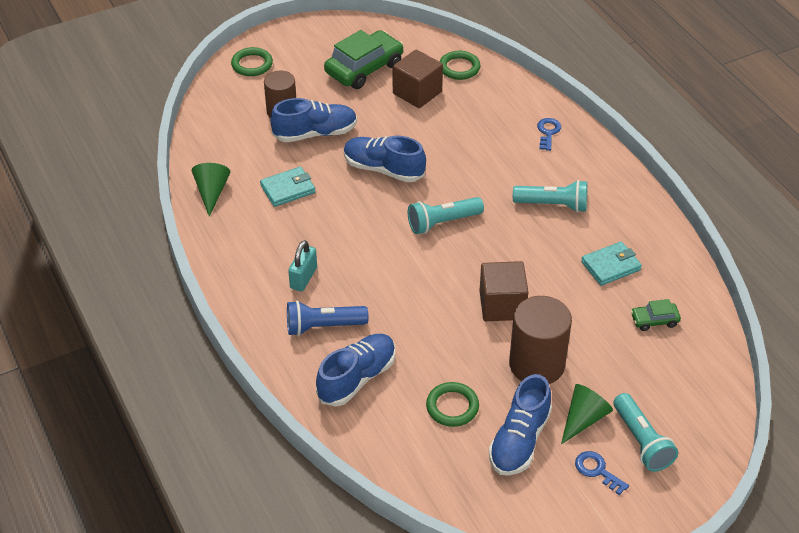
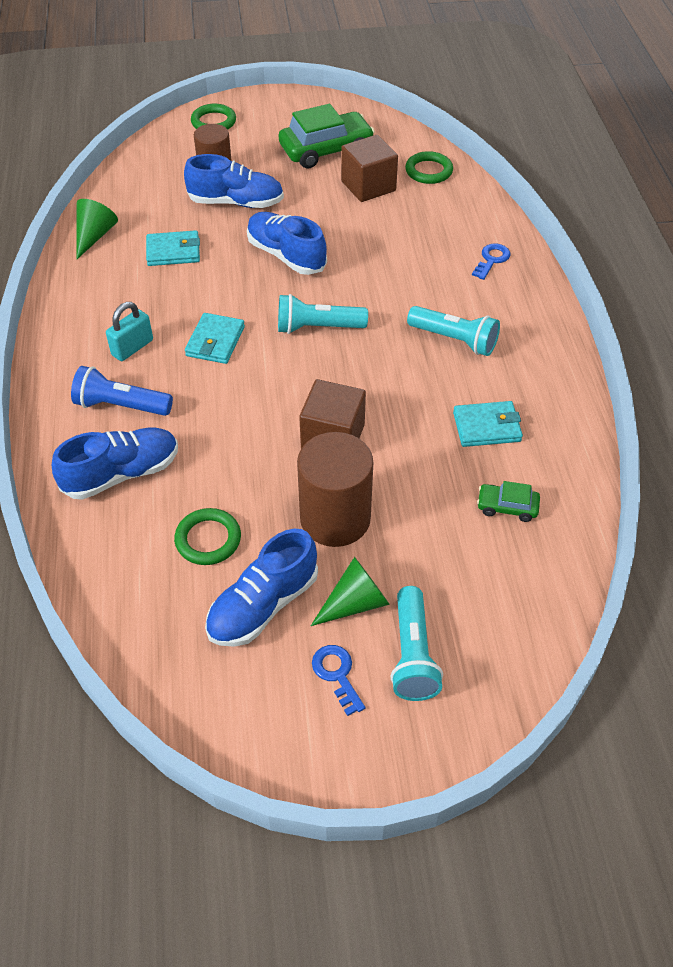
camera: 20 degrees right, 5 degrees up
none -> turquoise wallet [185,313,245,364]

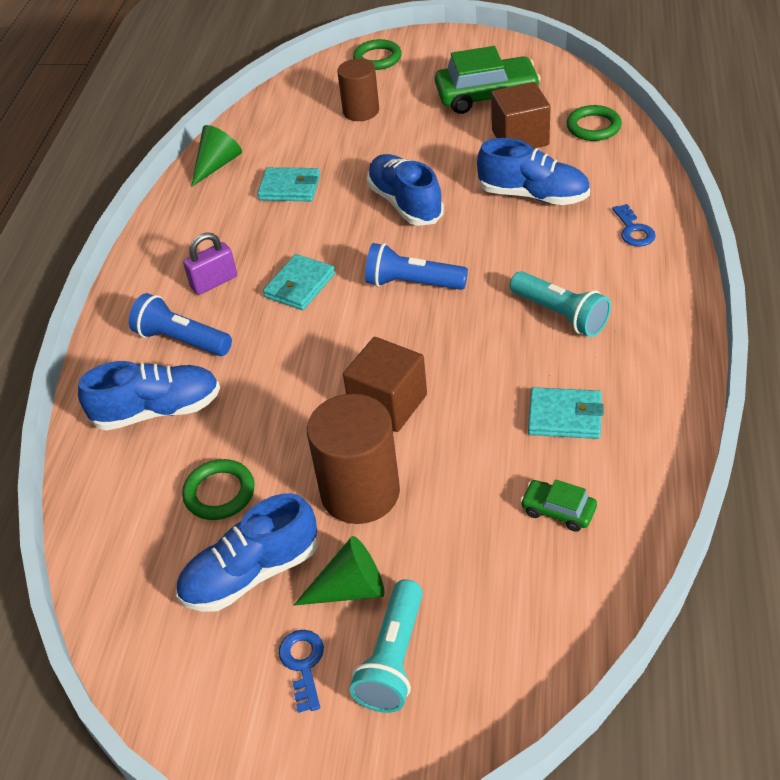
camera: 20 degrees right, 5 degrees down
turquoise padlock [106,302,153,361] -> purple padlock [183,232,237,295]
blue shoe [184,154,284,208] -> blue shoe moved to [477,138,590,205]
turquoise flashlight [278,294,368,334] -> blue flashlight [365,243,468,290]
blue key [472,243,510,280] -> blue key turned 120 degrees clockwise [612,204,656,247]

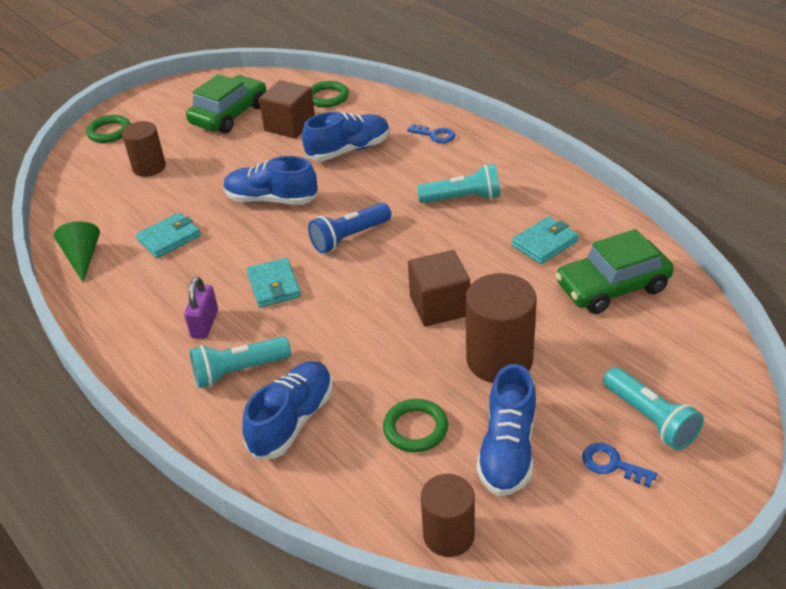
camera: 50 degrees left, 5 degrees down
blue flashlight [129,293,232,356] -> turquoise flashlight [190,337,291,388]
green cone [294,536,385,606] -> none
green car [520,479,597,532] -> green car [555,229,674,314], size x2.06
none -> brown cylinder [421,474,475,557]

